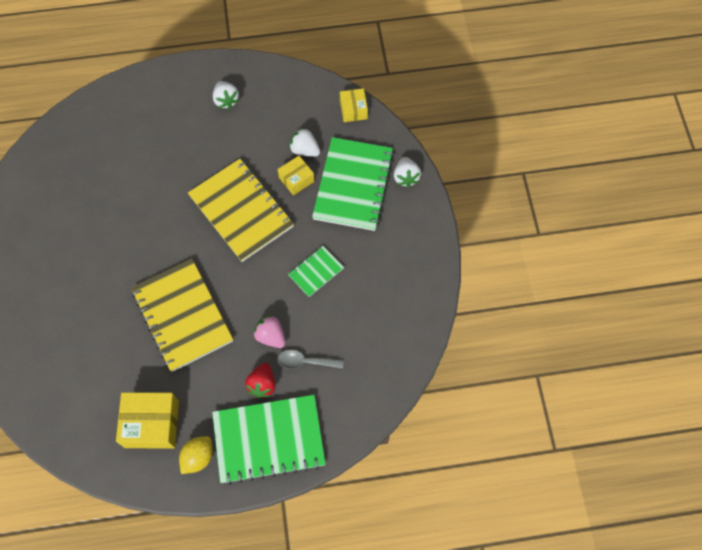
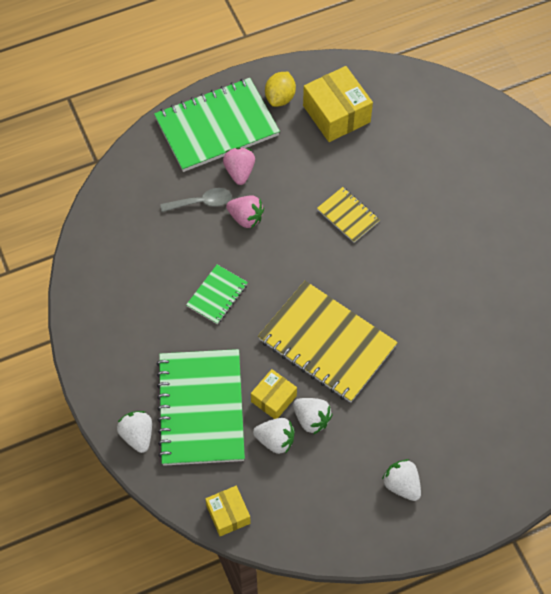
camera: 165 degrees right, 5 degrees down
yellow box [116,392,179,449] -> yellow box turned 75 degrees clockwise [303,66,373,142]
yellow notebook [131,259,233,372] -> yellow notebook [317,187,380,243], size x0.49
red strawberry [245,363,276,398] -> pink strawberry [223,147,255,185]
none -> white strawberry [293,398,333,435]

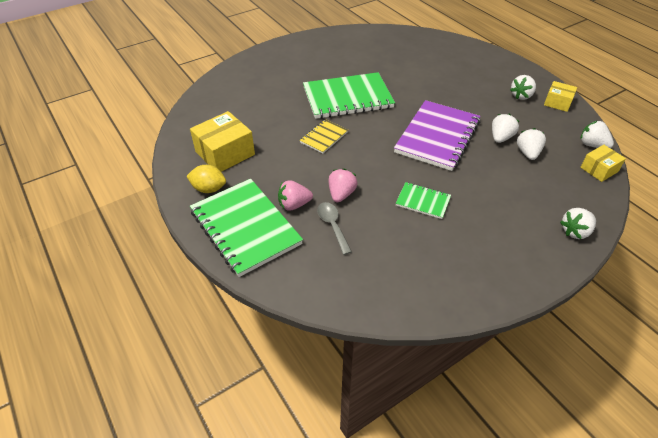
camera: 100 degrees left, 15 degrees down
green notebook [157,349,245,466] -> green notebook moved to [303,72,395,119]
yellow box [251,369,297,419] -> yellow box moved to [544,81,577,112]
yellow notebook [258,281,398,403] -> purple notebook [394,100,480,171]
none -> white strawberry [581,121,614,148]

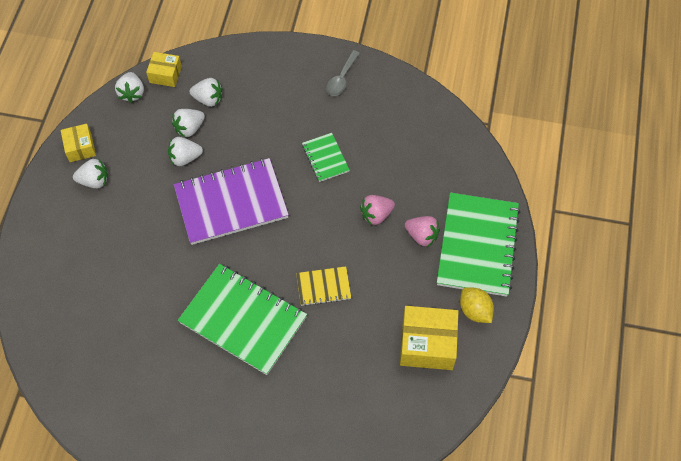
camera: 135 degrees left, 15 degrees up
grey spoon [317,202,352,255] -> grey spoon moved to [326,50,360,96]
white strawberry [560,208,596,239] -> white strawberry moved to [189,78,222,107]

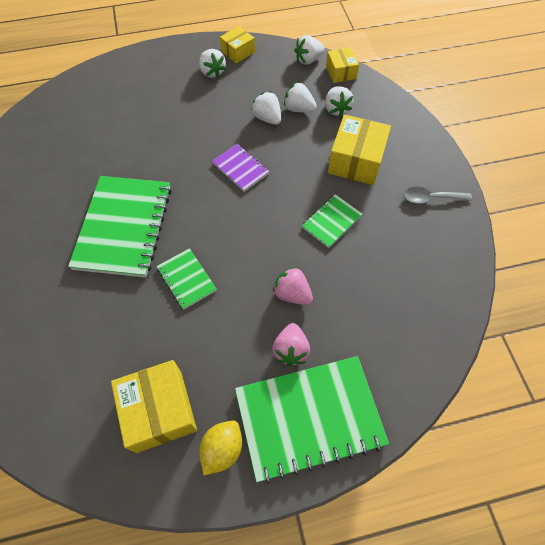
camera: 65 degrees right, 0 degrees up
purple notebook [174,158,289,245] -> purple notebook [212,144,269,192], size x0.49
yellow notebook [296,266,351,306] -> green notebook [156,248,217,310]
none -> yellow box [328,115,391,185]

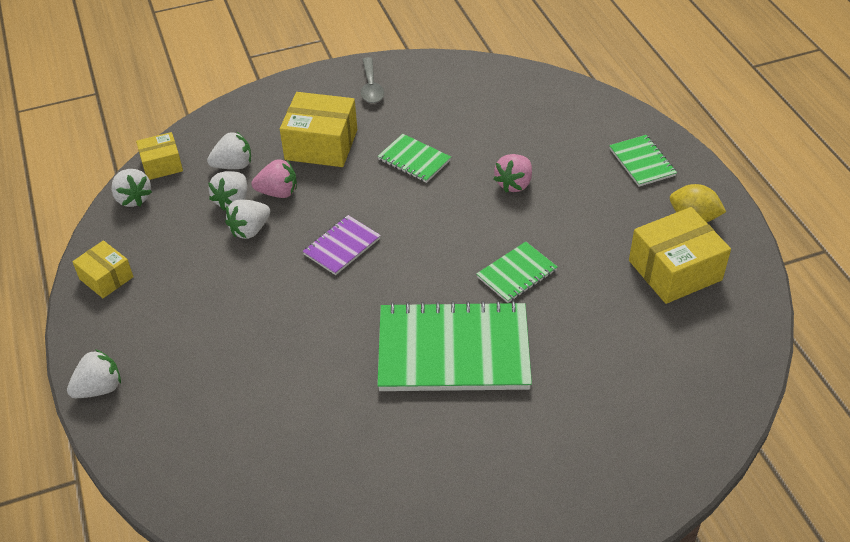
camera: 95 degrees left, 15 degrees down
white strawberry [199,49,226,78] -> white strawberry moved to [67,349,121,398]
green notebook [235,356,389,484] -> green notebook [609,135,677,187], size x0.49
pink strawberry [272,323,310,366] -> pink strawberry moved to [251,159,297,198]

